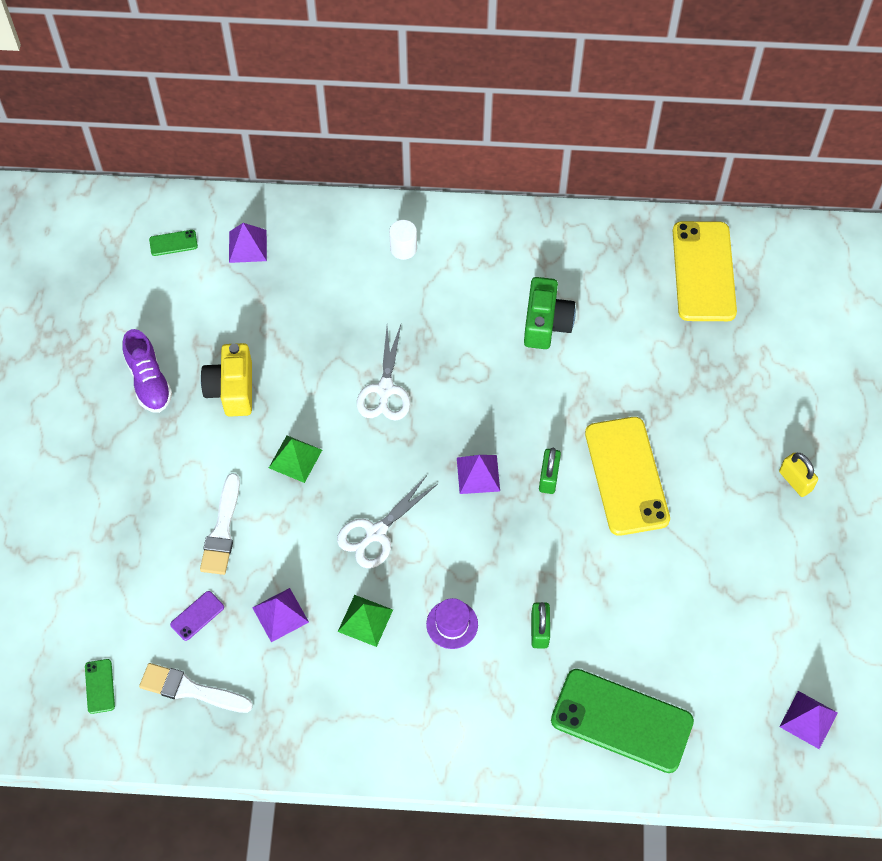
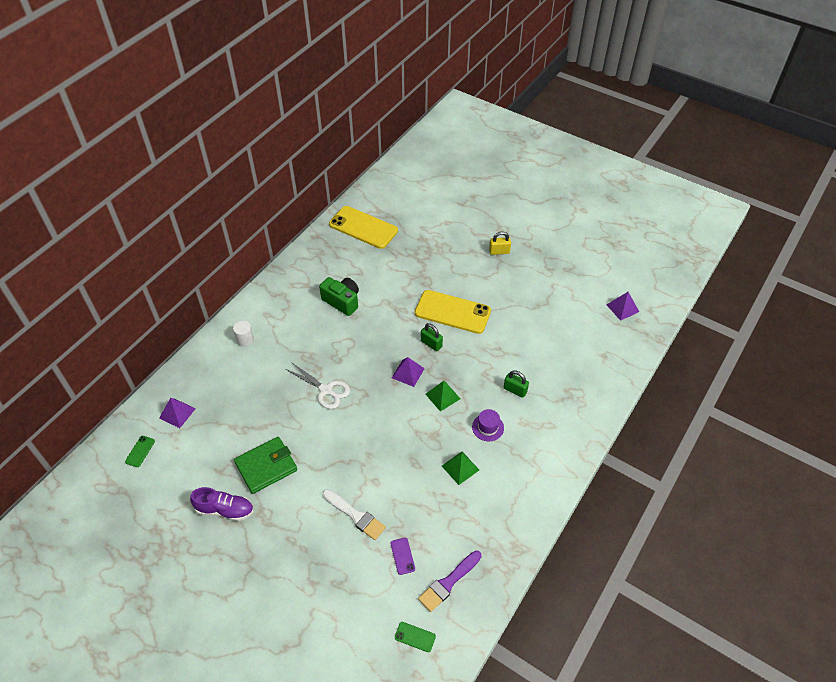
camera: 60 degrees left, 10 degrees down
white brush [139,663,253,713] -> purple brush [418,551,482,612]
yellow camera [201,343,252,417] -> green wallet [234,437,297,494]
purple pyramid [252,588,309,642] -> none
green pyramid [269,436,322,483] -> green pyramid moved to [425,381,460,412]
white scissors [337,475,438,568] -> none
green phone [551,669,694,773] -> none

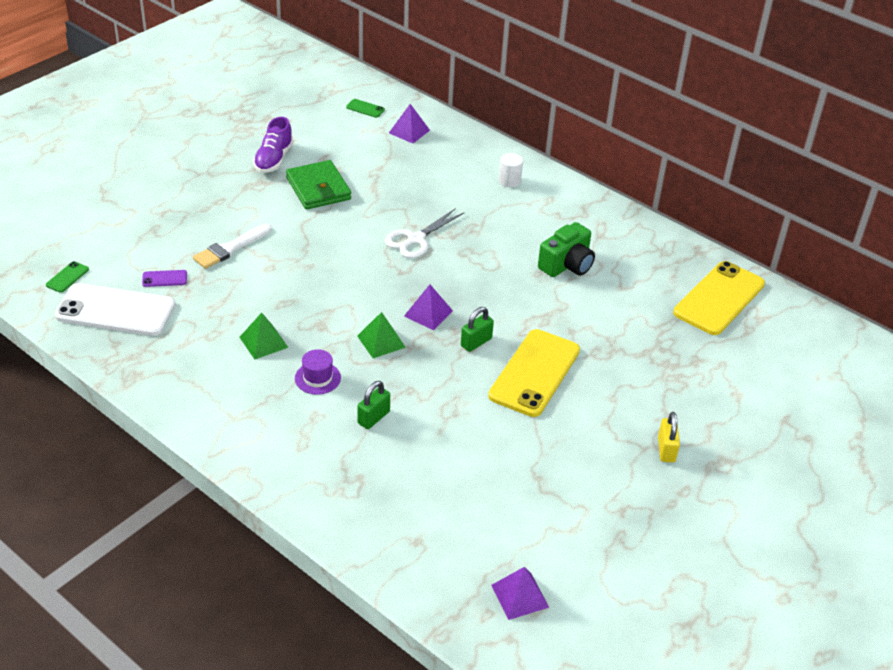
camera: 95 degrees right, 10 degrees down
purple brush [418,551,482,612] -> white phone [55,283,175,336]

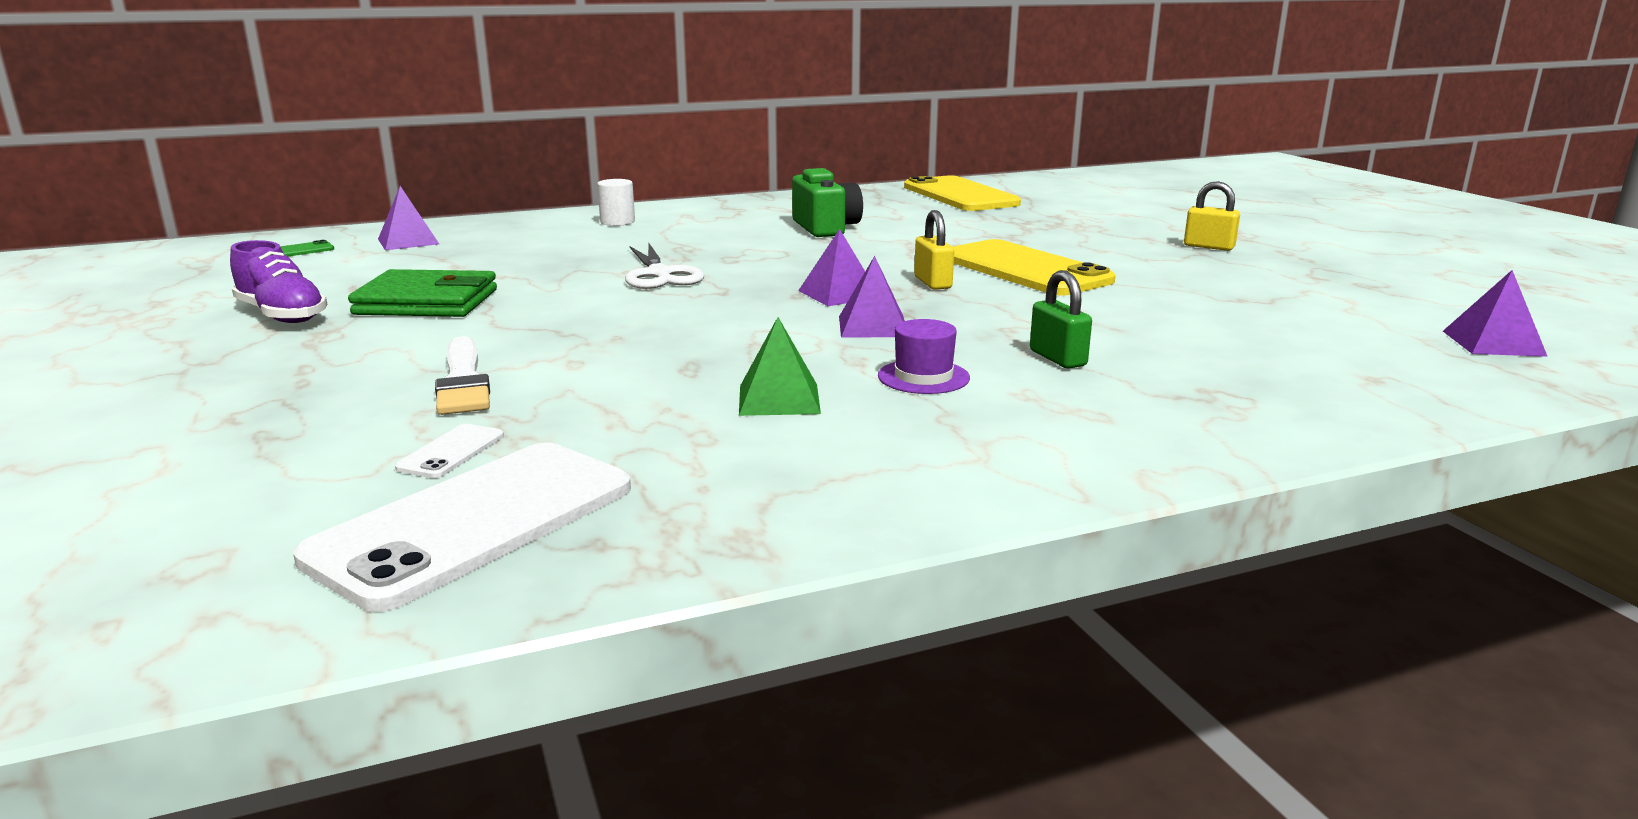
camera: 60 degrees left, 20 degrees down
green phone [46,261,89,293] -> none
purple phone [142,270,187,287] -> white phone [395,424,504,478]
green pyramid [357,312,406,358] -> purple pyramid [839,256,905,338]
green padlock [461,307,494,352] -> yellow padlock [914,210,954,290]

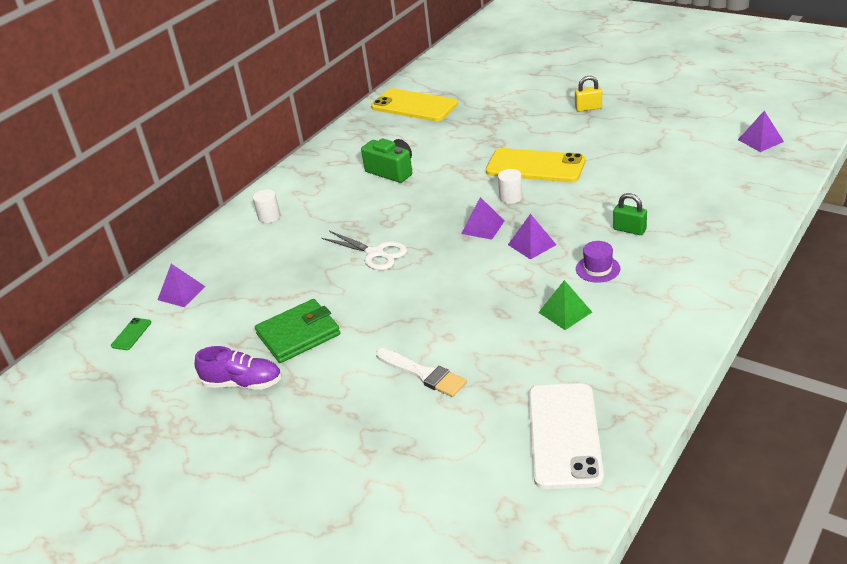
camera: 30 degrees left, 15 degrees up
white phone [395,424,504,478] -> none
yellow padlock [914,210,954,290] -> white cylinder [498,169,523,204]

